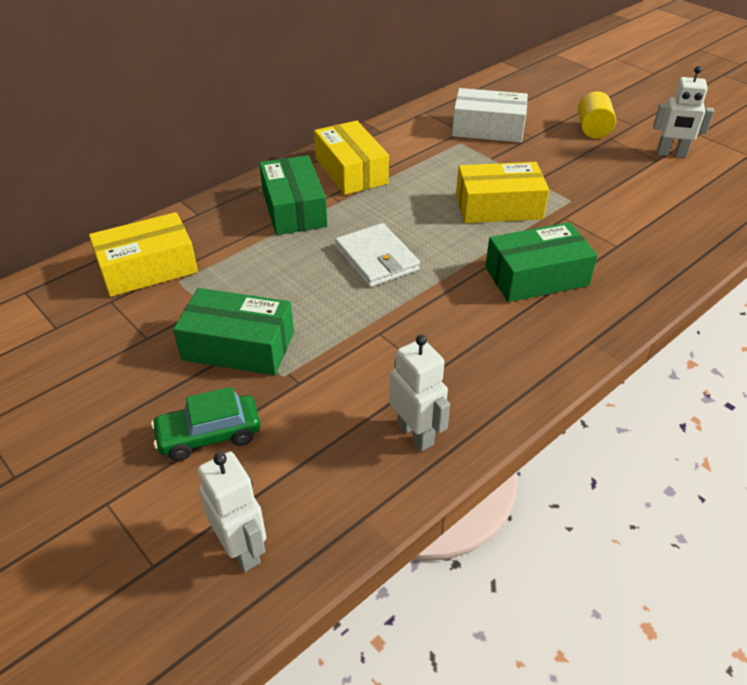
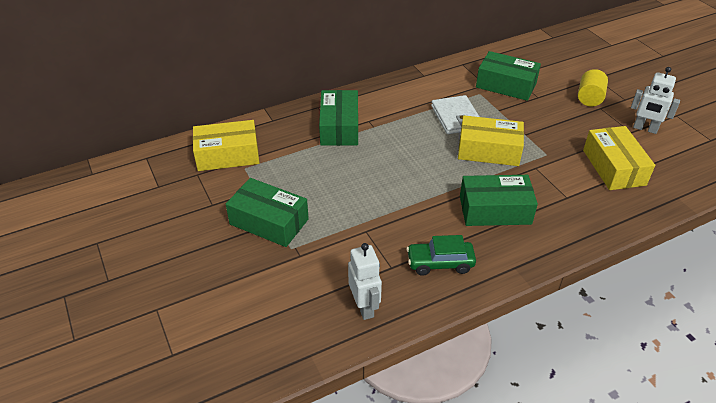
camera: 15 degrees right, 0 degrees up
green car [151,387,260,461] -> green car moved to [406,235,476,276]
white robot [198,451,266,572] -> none
yellow box [314,120,389,195] -> yellow box moved to [583,126,655,190]
white wallet [335,223,420,287] -> white wallet moved to [431,95,479,134]
white box [452,88,528,143] -> green box [476,51,541,101]

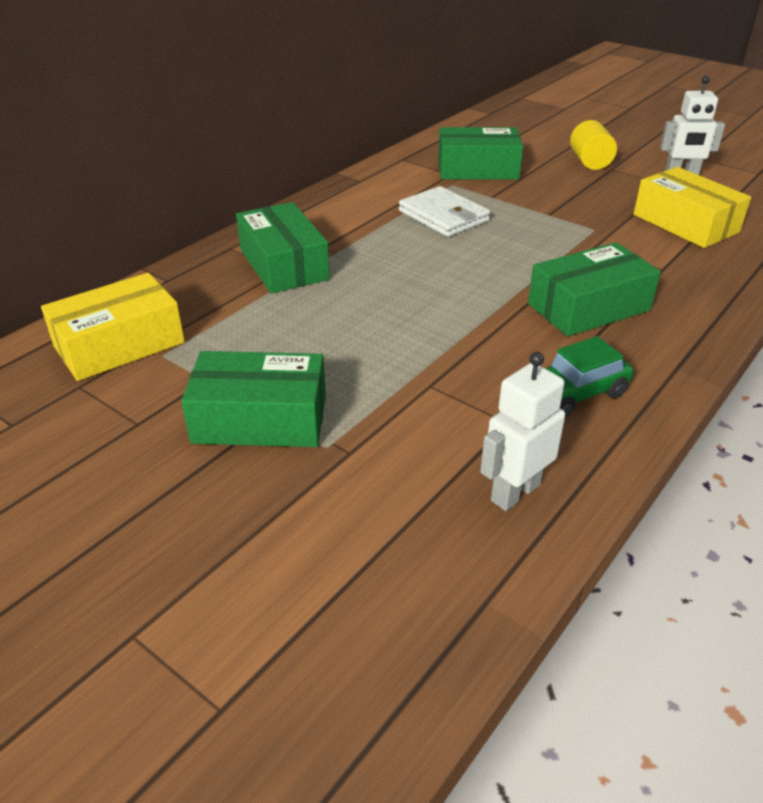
camera: 25 degrees left, 5 degrees down
white robot [348,243,382,320] -> white robot turned 90 degrees counterclockwise [480,352,565,511]
yellow box [458,115,524,166] -> none

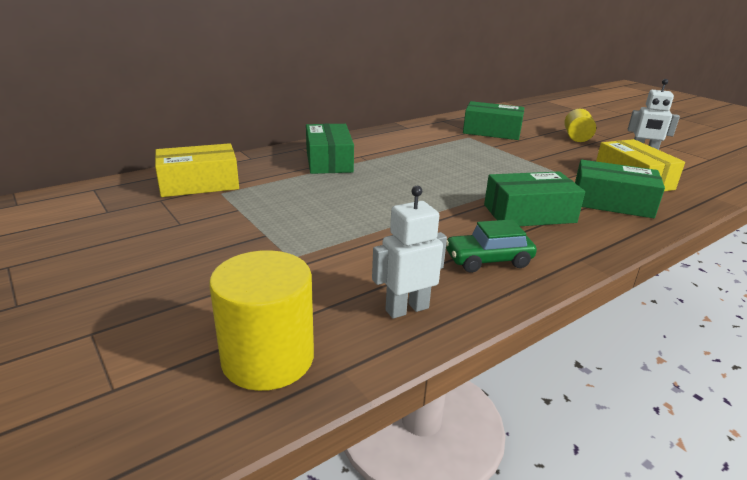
camera: 15 degrees right, 10 degrees down
green box [181,351,326,447] -> green box moved to [575,160,665,218]
white wallet [399,186,490,237] -> none
none -> yellow cylinder [209,250,314,391]

